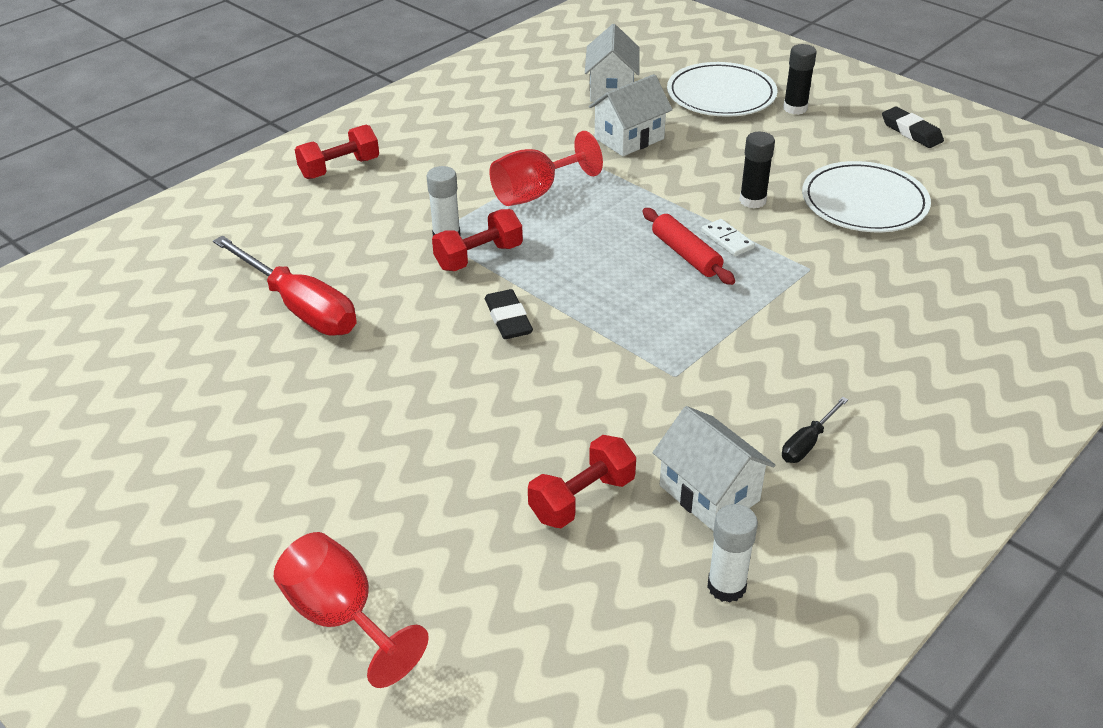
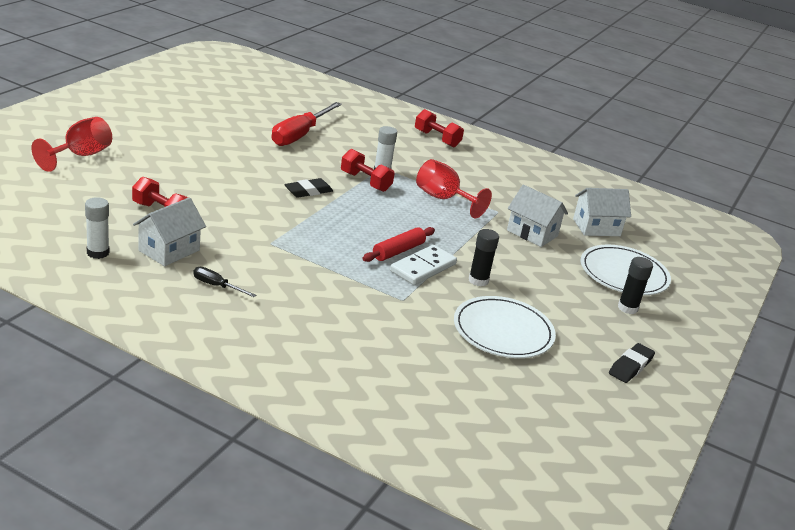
camera: 70 degrees right, 10 degrees down
white domino [701,219,755,256] -> white domino [390,245,457,285], size x1.73

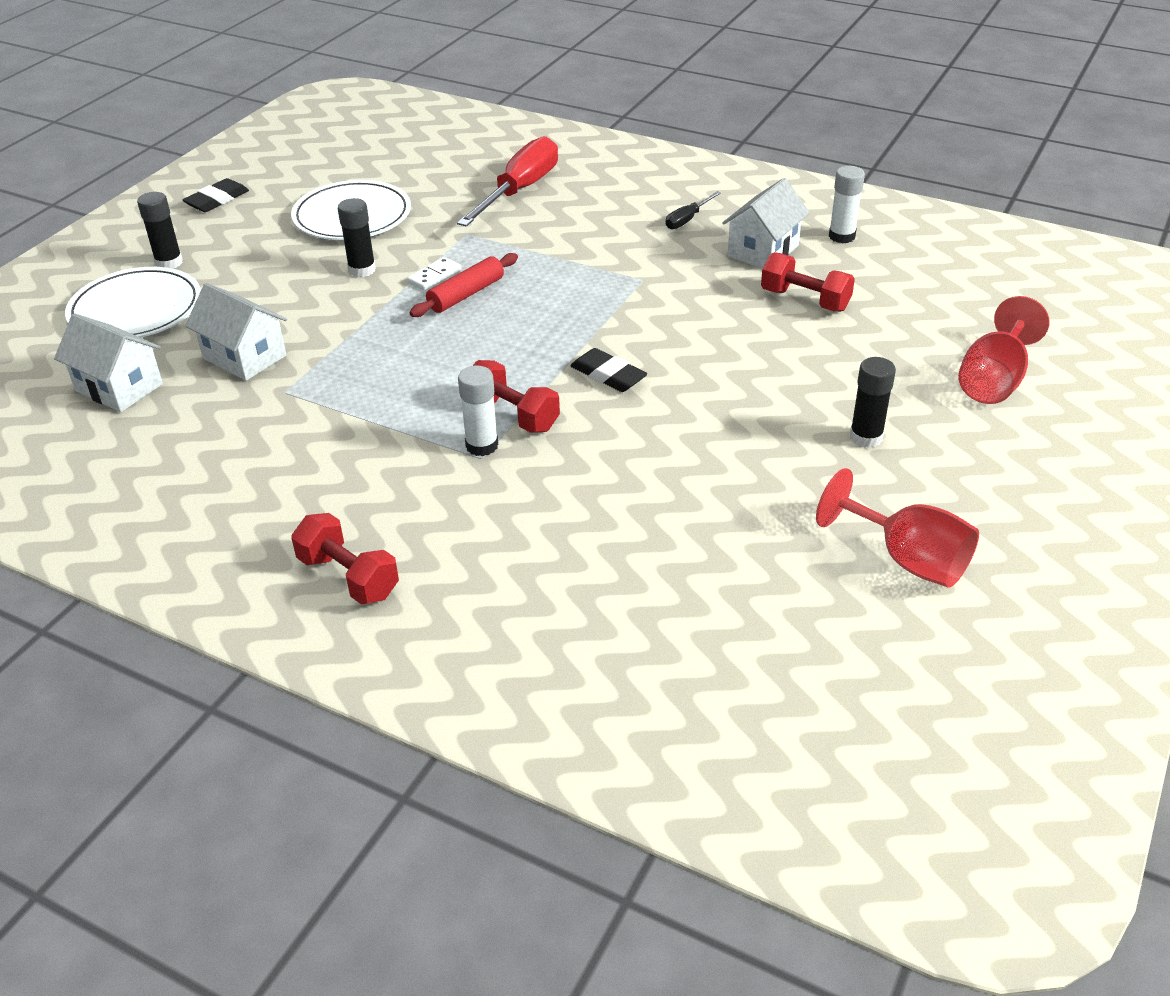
camera: 175 degrees left, 10 degrees up
black screwdriver [193,267,256,297] -> black screwdriver turned 105 degrees clockwise [666,191,721,229]
red screwdriver [272,102,342,146] -> red screwdriver moved to [457,136,558,227]
black eraser [285,178,333,198] -> black eraser turned 75 degrees clockwise [570,348,647,392]
white domino [390,245,457,285] -> white domino [407,257,462,291], size x0.58
red goblet [416,159,492,218] -> red goblet moved to [816,468,979,587]
white house [573,188,631,236] -> white house turned 45 degrees clockwise [54,313,163,412]
none -> black glue stick [850,357,896,448]

